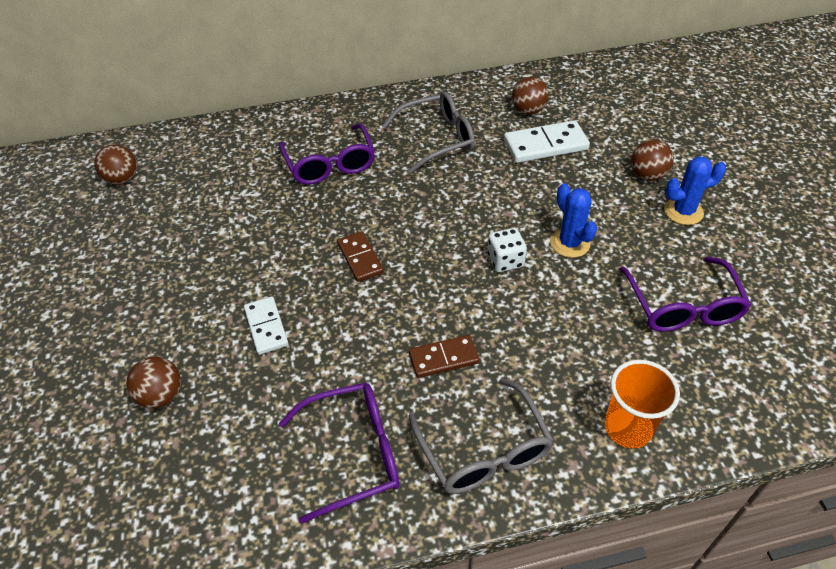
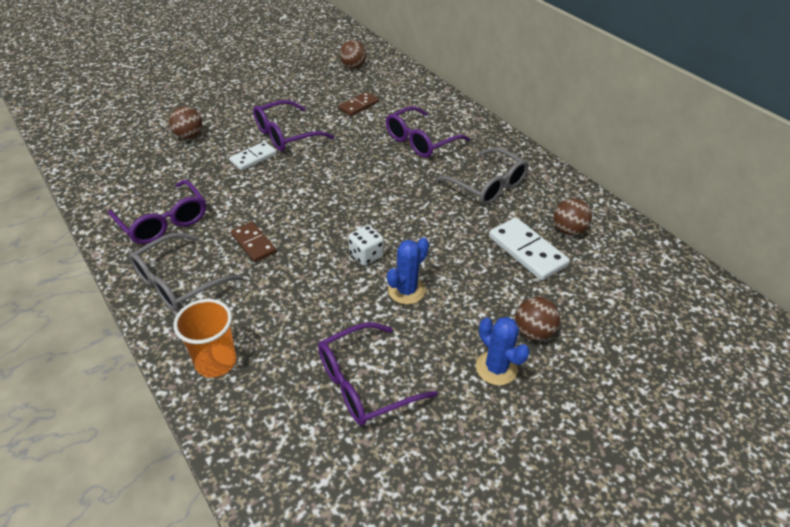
camera: 65 degrees right, 5 degrees down
brown domino [337,231,384,282] -> brown domino moved to [338,92,379,116]
none -> purple glasses [253,100,334,151]

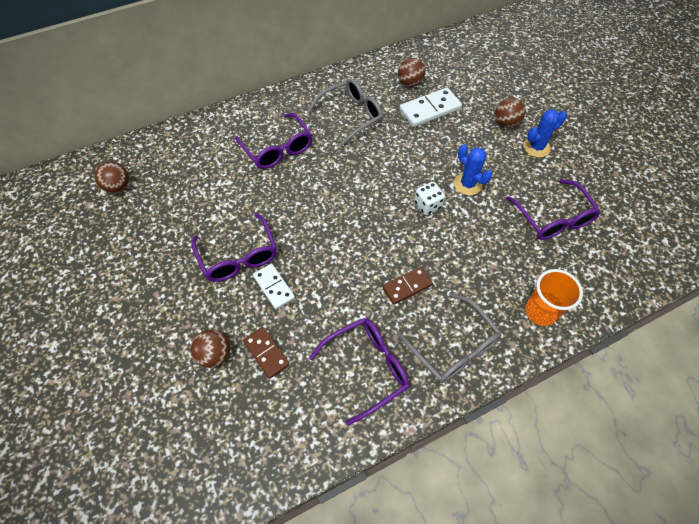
camera: 80 degrees left, 15 degrees up
brown domino [338,92,379,116] -> brown domino moved to [243,327,290,379]

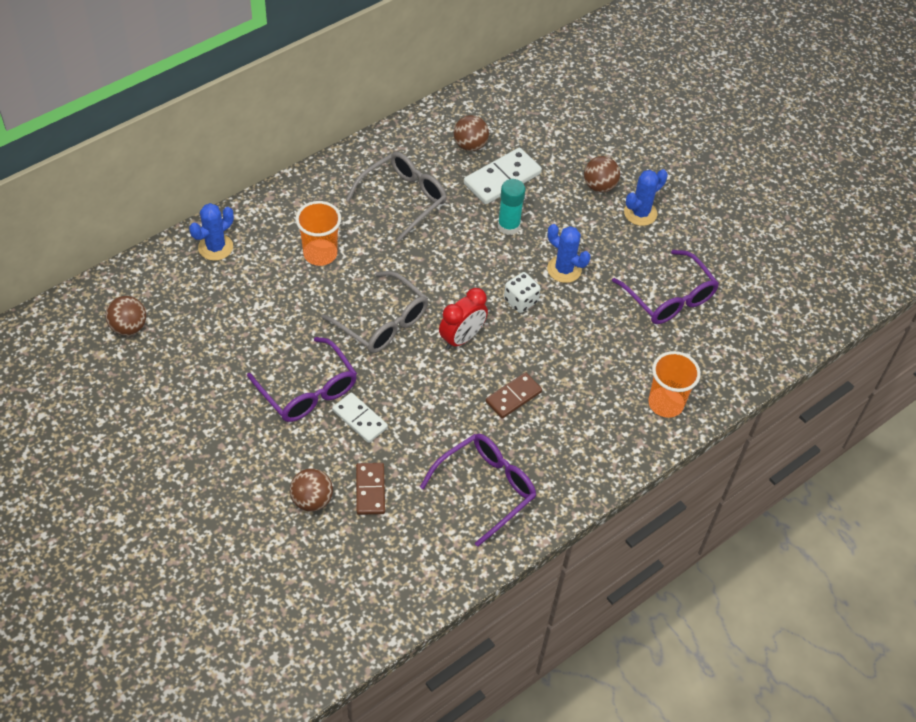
camera: 15 degrees left, 5 degrees down
purple glasses [235,113,312,169] -> orange cup [296,201,341,266]
brown domino [243,327,290,379] -> brown domino turned 45 degrees clockwise [356,463,385,515]
grey glasses [397,294,501,383] -> grey glasses moved to [321,271,428,353]
none -> blue cactus [189,203,234,261]
none -> red clock [439,288,488,349]
none -> turquoise glue stick [498,179,525,235]

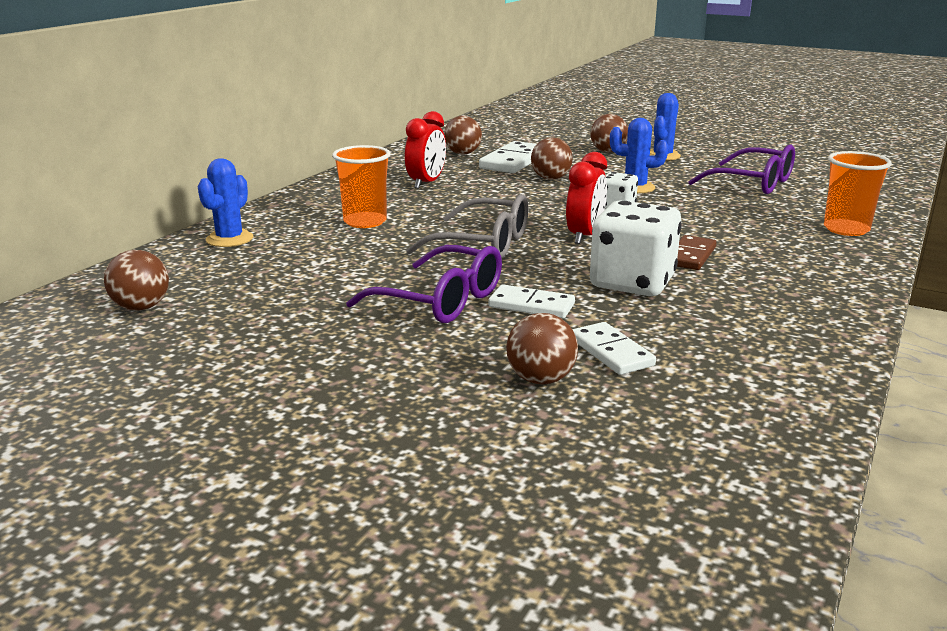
camera: 20 degrees left, 30 degrees down
grey glasses [346,152,447,242] -> red clock [405,111,446,189]
brown domino [356,463,385,515] -> white domino [572,322,656,375]
purple glasses [420,434,536,547] -> none
turquoise glue stick [498,179,525,235] -> brown ball [531,137,573,180]
none -> white dice [590,200,682,296]

